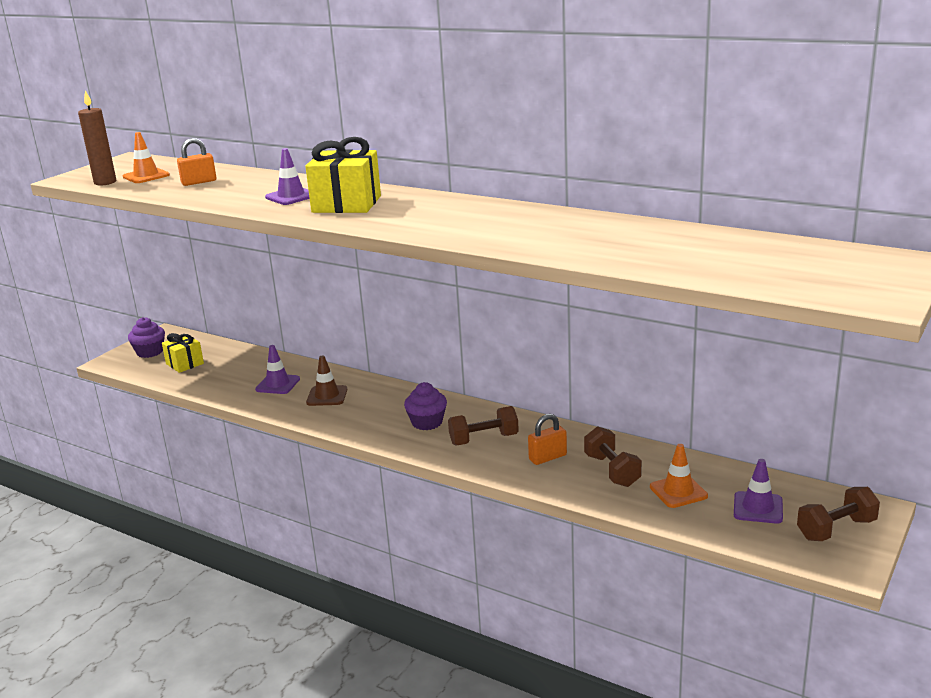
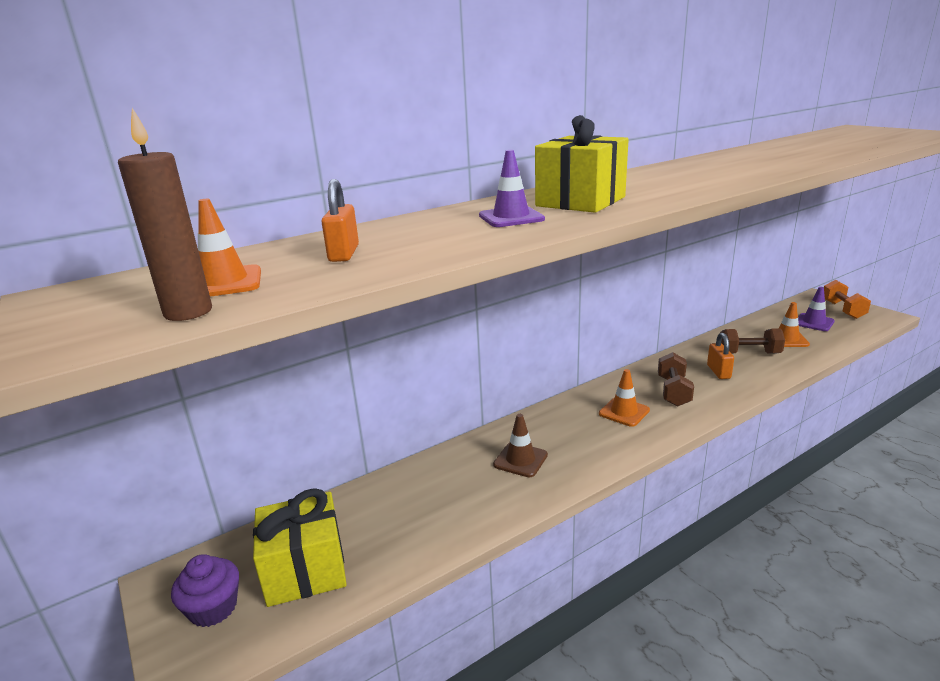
camera: 65 degrees left, 0 degrees up
yellow gift [162,333,204,373] -> yellow gift [253,488,347,607], size x1.61
purple traffic cone [255,345,300,394] -> none
purple cupcake [404,382,447,430] -> orange traffic cone [599,369,650,427]
brown dumbbell [797,487,880,541] -> orange dumbbell [824,280,871,319]

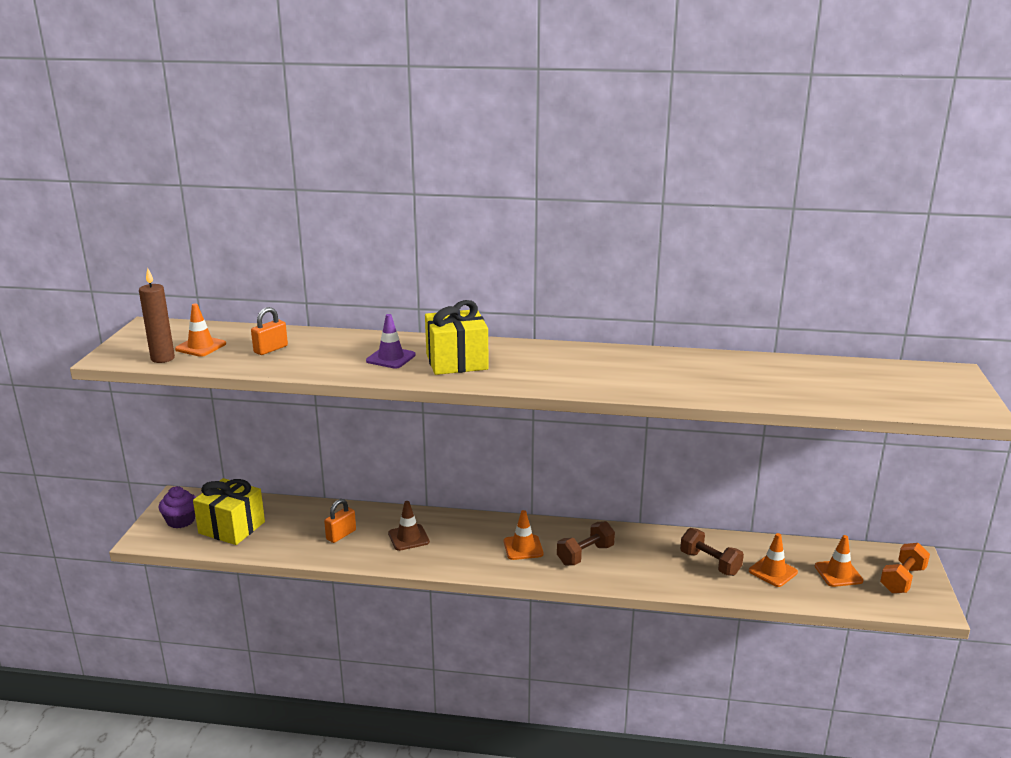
camera: 40 degrees right, 0 degrees up
orange padlock [707,333,734,379] -> orange padlock moved to [324,499,356,543]
purple traffic cone [798,287,835,331] -> orange traffic cone [815,535,863,587]

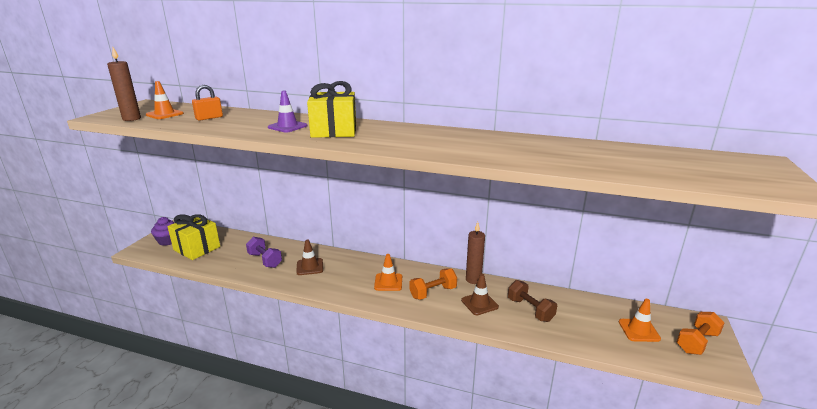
camera: 10 degrees right, 0 degrees up
orange padlock [324,499,356,543] -> purple dumbbell [246,237,282,268]
brown dumbbell [557,521,615,565] -> orange dumbbell [410,268,457,300]
orange traffic cone [749,533,798,587] -> none
none -> brown traffic cone [461,274,499,315]
none -> brown candle [466,222,485,284]

